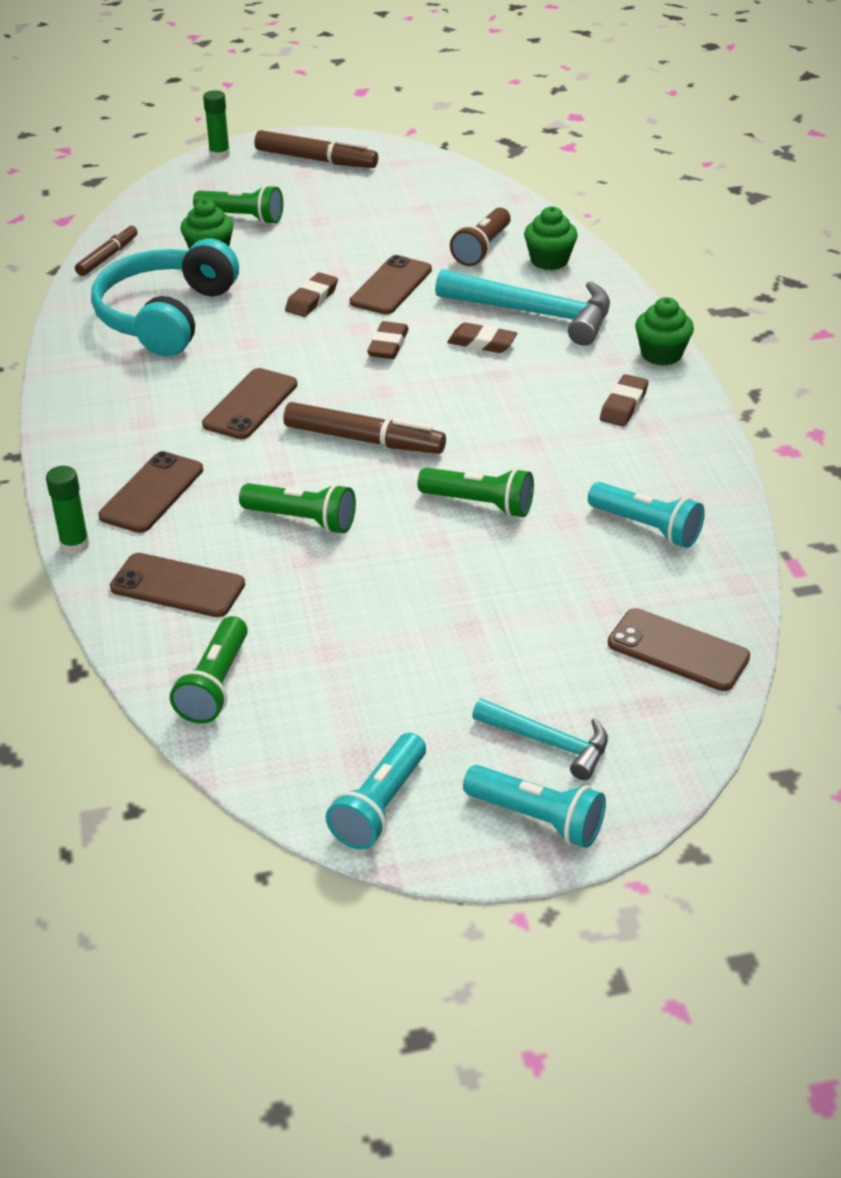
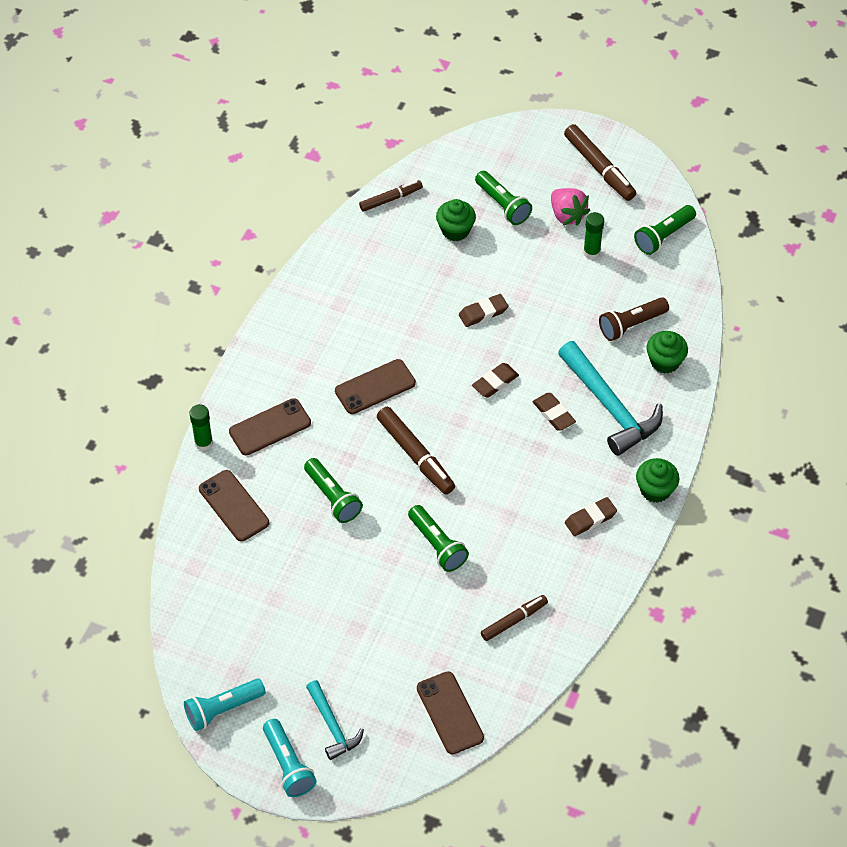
camera: 35 degrees right, 15 degrees up
turquoise headphones [91,239,239,357] -> none
green flashlight [170,616,248,724] -> green flashlight moved to [634,205,696,255]
green glue stick [203,90,230,160] -> green glue stick moved to [583,212,604,259]
brown phone [350,255,432,314] -> none
turquoise flashlight [588,482,705,548] -> brown marker [481,595,548,641]
none -> pink strawberry [551,188,590,226]

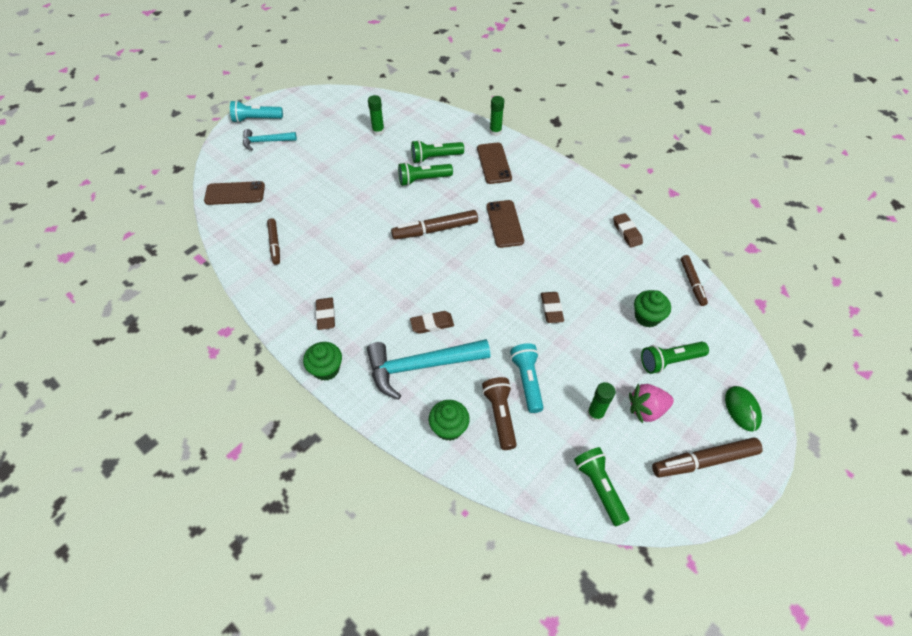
camera: 110 degrees right, 0 degrees up
turquoise flashlight [184,679,266,731] -> turquoise flashlight moved to [510,343,544,413]
brown phone [199,470,269,542] -> none
green flashlight [408,505,469,572] -> green flashlight moved to [411,140,464,163]
brown eraser [472,363,519,397] -> brown eraser moved to [613,213,643,248]
none -> green glue stick [368,95,384,135]
none -> green mouse [725,386,762,431]

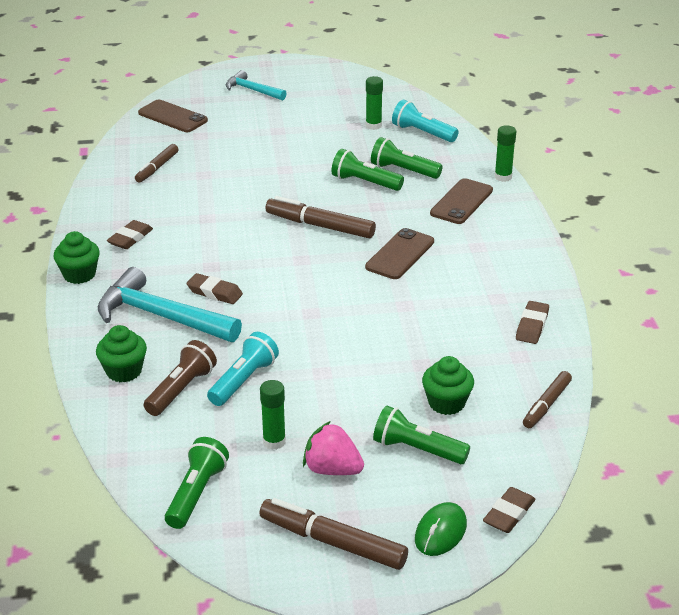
camera: 40 degrees right, 20 degrees down
turquoise flashlight [230,100,283,123] -> turquoise flashlight moved to [392,100,459,142]
brown eraser [541,292,564,323] -> brown eraser moved to [483,487,536,533]

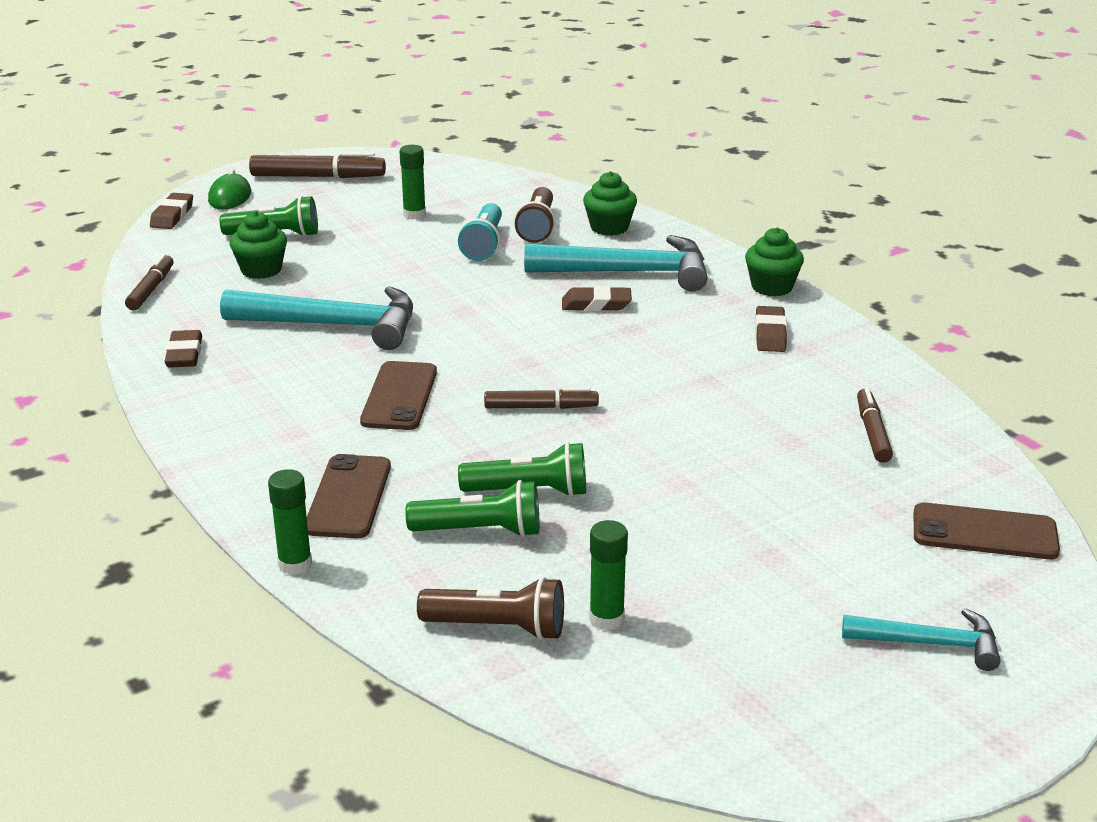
camera: 155 degrees right, 5 degrees down
green flashlight [165,437,229,529] -> none
brown marker [266,196,376,238] -> brown marker [484,387,599,409], size x0.64
pink strawberry [303,421,364,475] -> none
turquoise flashlight [392,100,459,142] -> brown flashlight [417,577,564,640]
none -> turquoise hammer [220,286,413,350]

